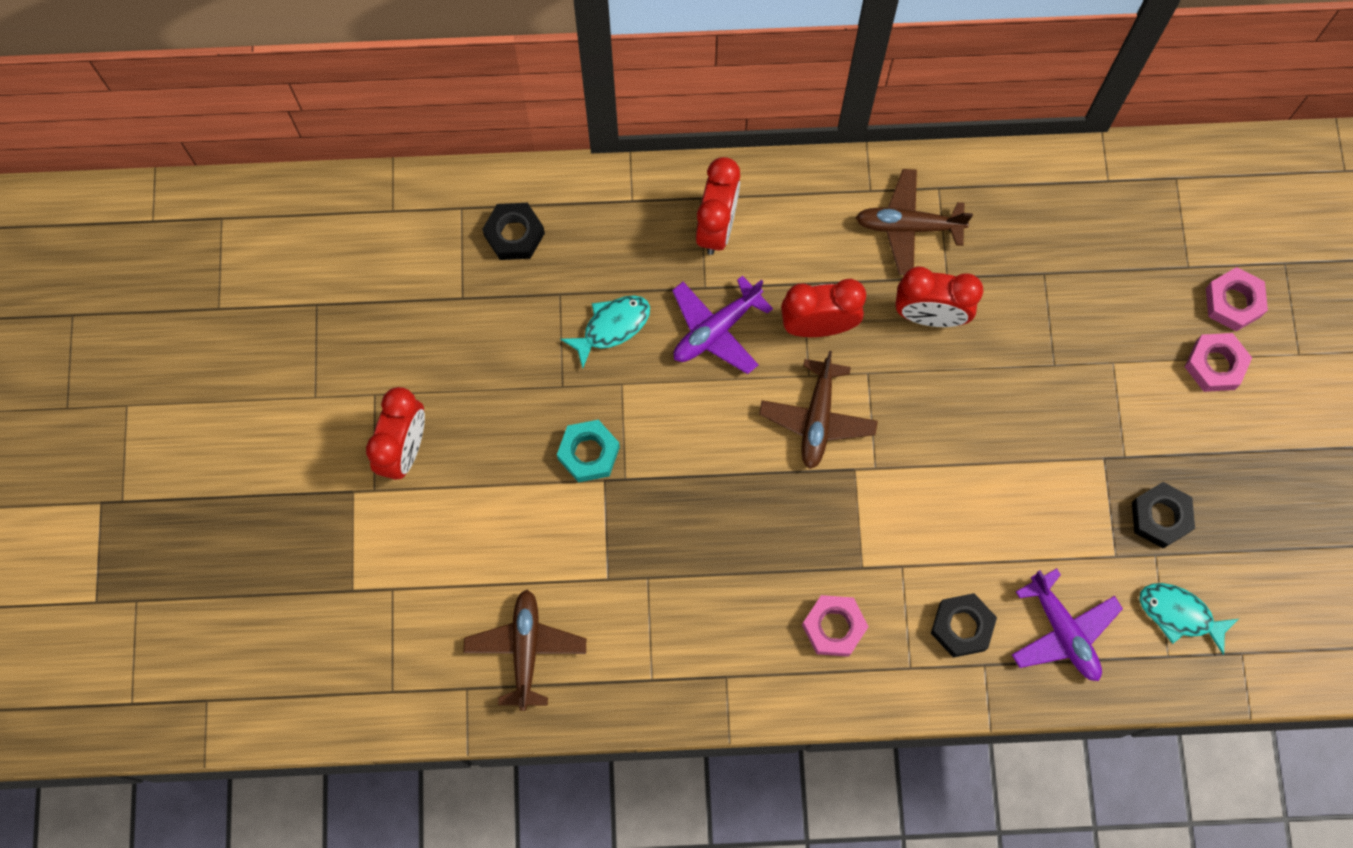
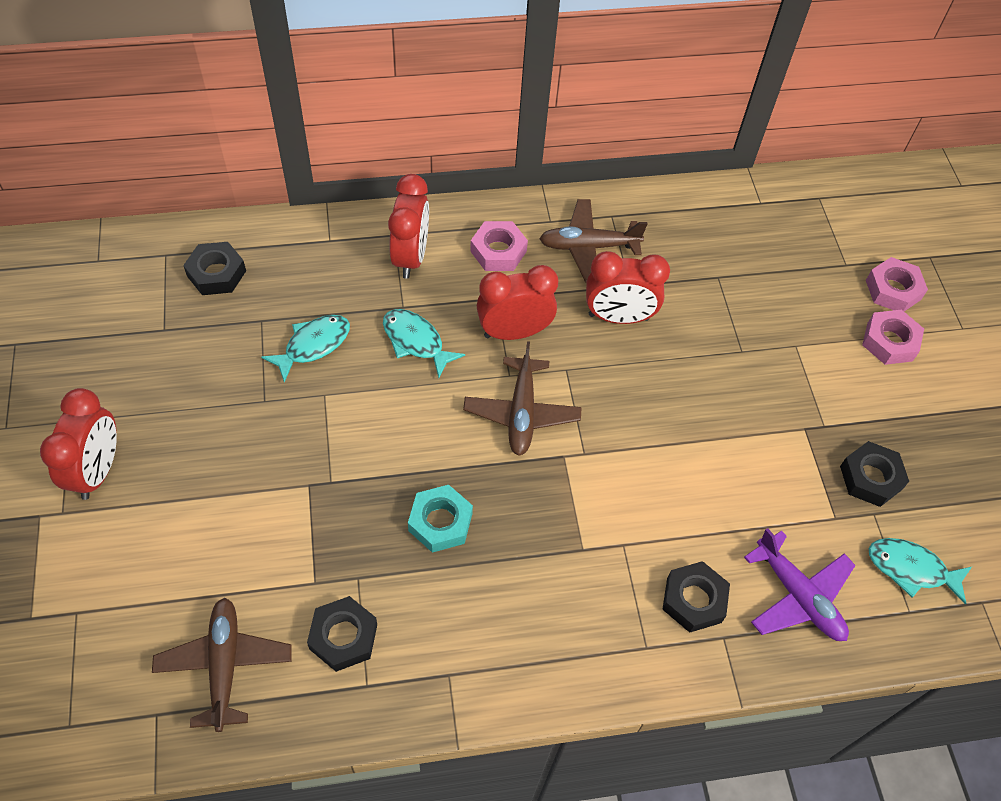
camera: 10 degrees left, 15 degrees down
turquoise nut [557,420,620,482] -> turquoise nut moved to [408,485,473,553]
purple plane [672,276,773,374] -> turquoise fish [383,309,465,378]
pink nut [802,595,869,657] -> pink nut moved to [470,221,528,271]
none -> black nut [307,596,377,672]

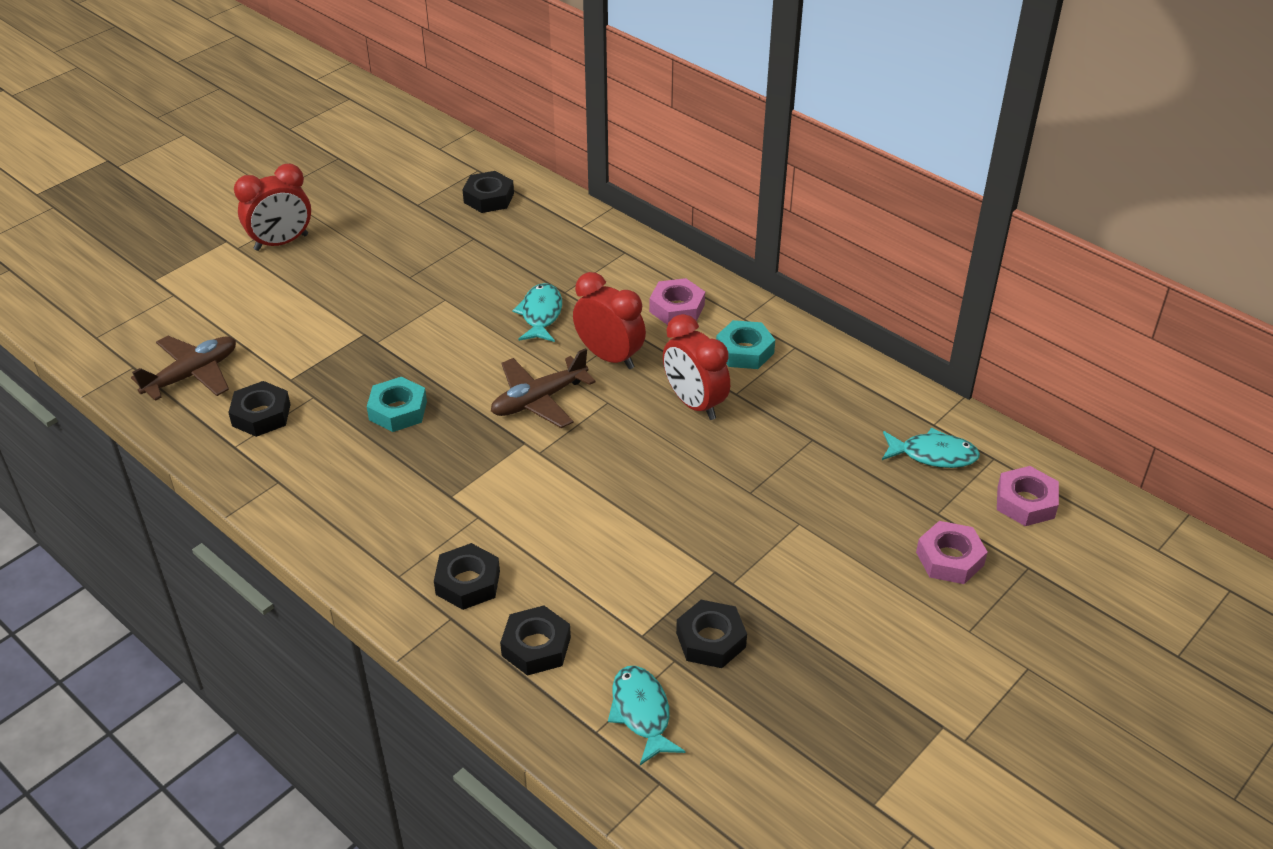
camera: 55 degrees right, 15 degrees down
turquoise fish [261,315,350,383] -> turquoise fish moved to [882,428,980,468]
red clock [388,174,429,279] -> none
brown plane [539,199,647,283] -> turquoise nut [716,320,775,369]
purple plane [744,528,856,641] -> black nut [500,606,571,676]
pink nut [862,310,924,365] -> pink nut moved to [997,466,1059,526]

